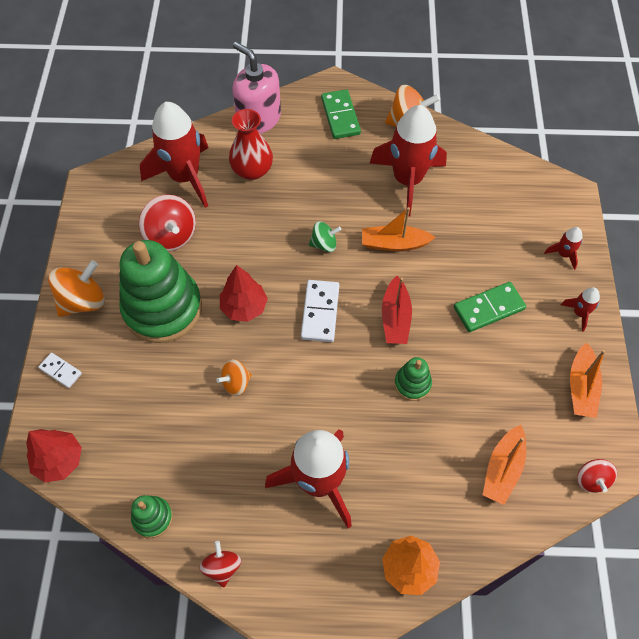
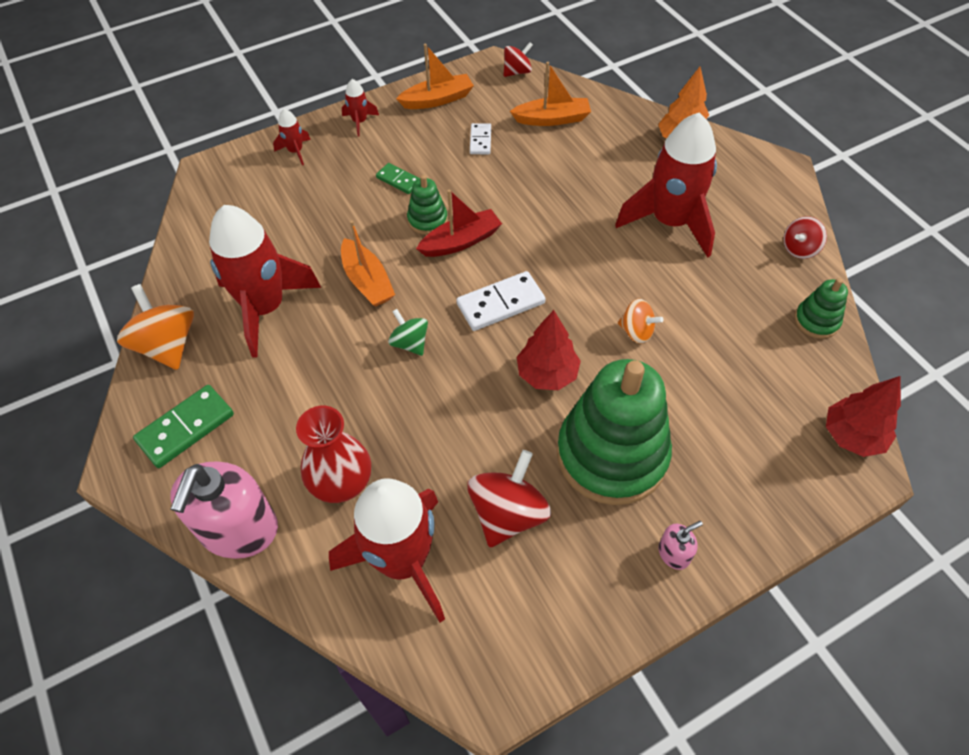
camera: 120 degrees left, 5 degrees down
white domino [38,353,82,388] -> white domino moved to [470,123,491,154]
orange spinning top [48,260,105,317] -> pink soap dispenser [658,521,703,570]
green stacking toy [394,357,432,401] -> green stacking toy moved to [407,175,448,235]
green domino [454,282,526,332] -> green domino [376,163,420,194], size x0.59

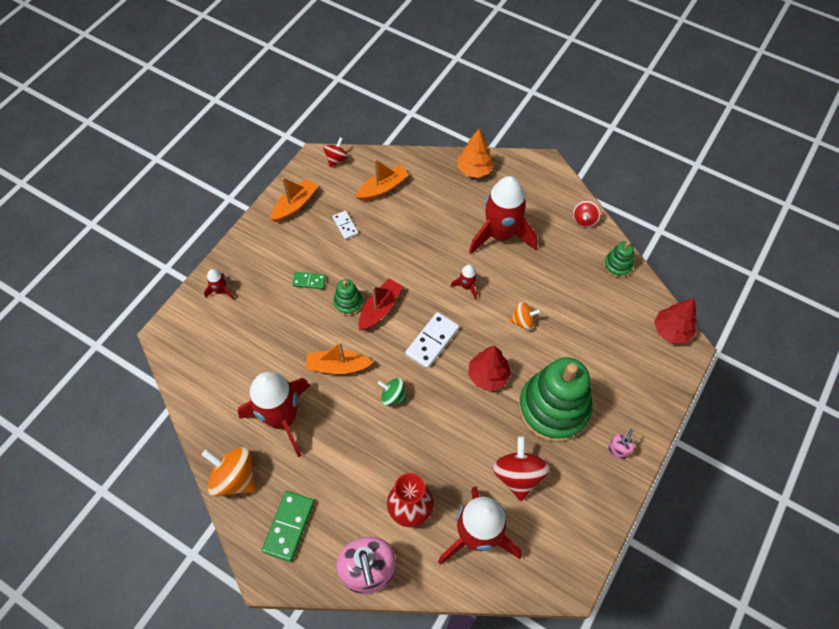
camera: 30 degrees left, 5 degrees up
orange boat [341,220,395,307] -> orange boat turned 150 degrees clockwise [306,342,374,374]
red rocket [342,79,379,137] -> red rocket moved to [450,265,477,300]

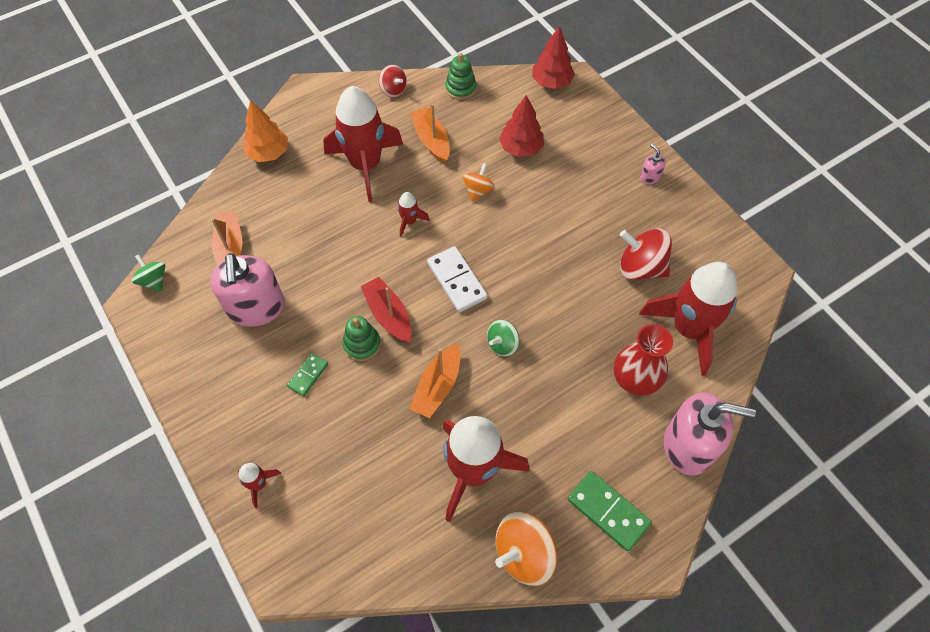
camera: 65 degrees left, 0 degrees up
orange boat [270,178,318,222] -> orange boat moved to [410,103,450,163]
red spinning top [323,138,348,167] -> green spinning top [131,254,165,292]
white domino [332,211,358,240] -> pink soap dispenser [210,253,285,327]
red tree [468,345,511,391] -> red tree moved to [499,95,544,157]
green stacking toy [518,357,592,442] -> none

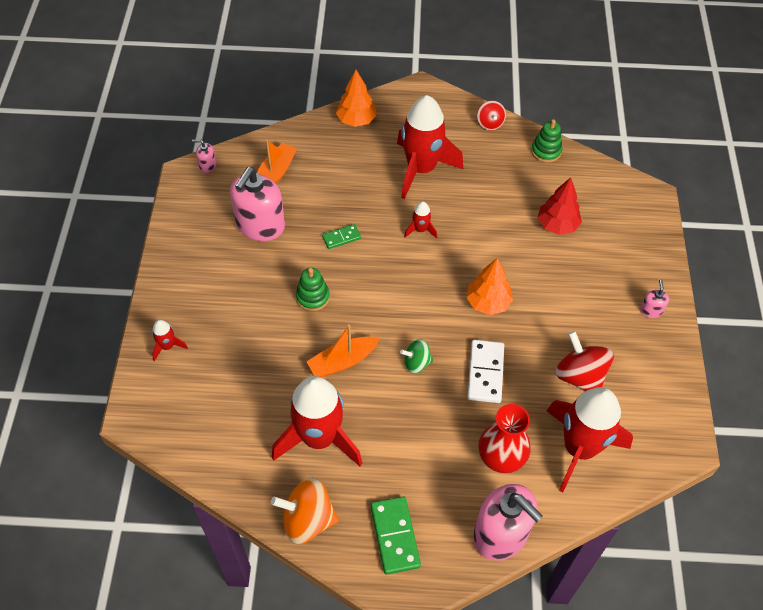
camera: 35 degrees right, 5 degrees down
green spinning top [131,254,165,292] -> pink soap dispenser [192,139,216,173]
green domino [287,353,328,396] -> green domino moved to [322,224,361,249]
red boat [361,277,411,342] -> none
orange boat [410,103,450,163] -> none
white domino [427,246,488,312] -> white domino moved to [467,340,504,403]
orange spinning top [463,163,495,202] -> none
red tree [532,26,575,89] -> none
none -> orange tree [466,258,513,315]

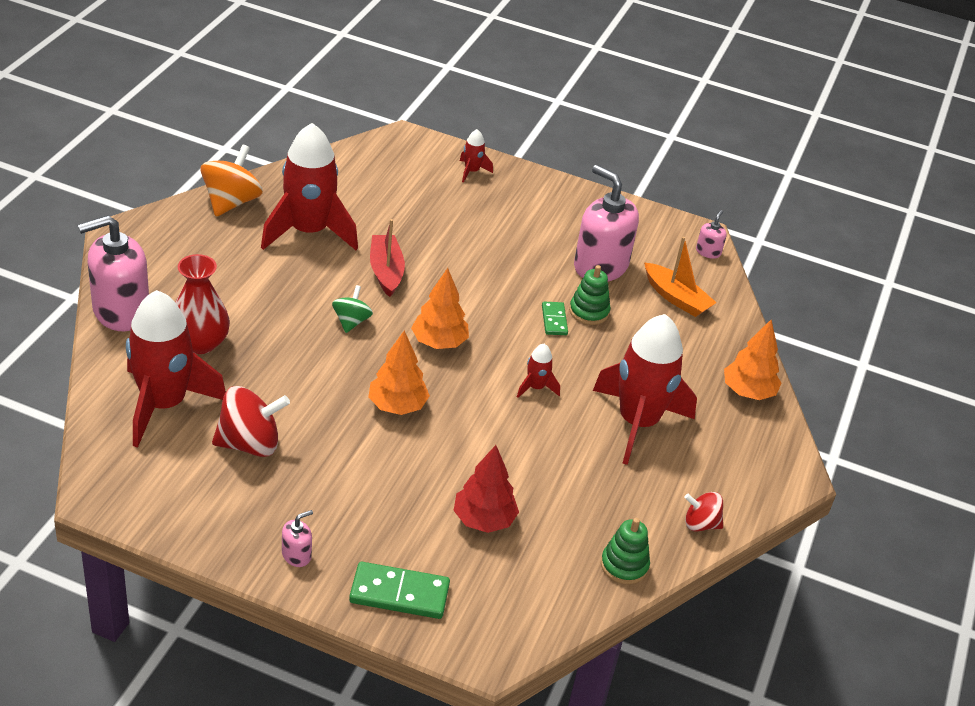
camera: 105 degrees right, 15 degrees down
green stacking toy [296,268,330,311] -> green stacking toy moved to [569,265,611,325]
orange boat [306,325,380,377] -> red boat [370,219,405,297]
green domino [371,497,421,575] -> green domino moved to [349,562,450,619]
white domino [467,340,504,403] -> none
pink soap dispenser [640,279,669,318] -> pink soap dispenser turned 60 degrees counterclockwise [282,510,313,567]
none -> orange tree [411,268,469,349]

